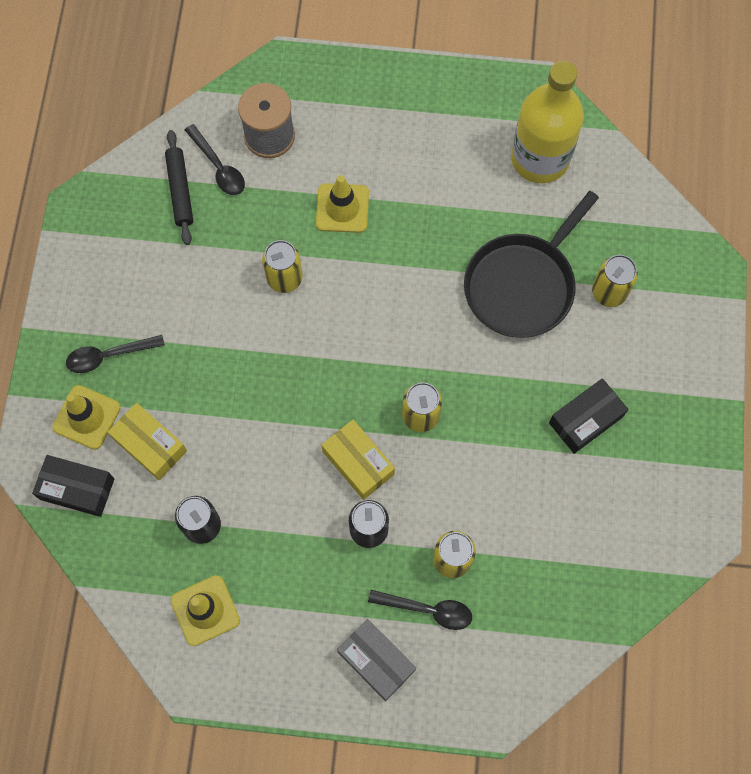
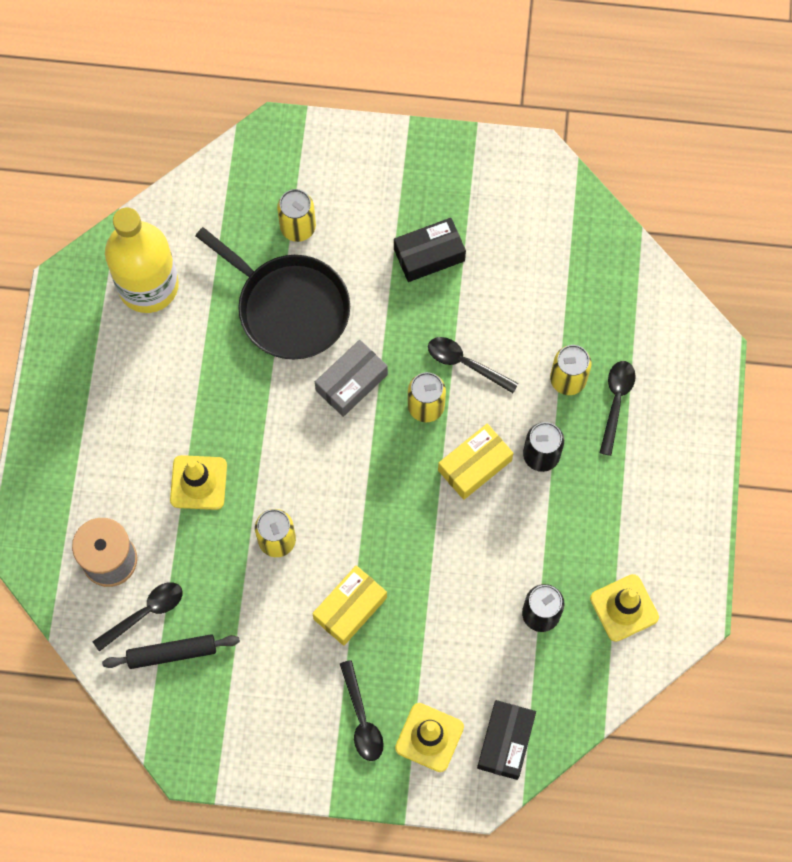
camera: 90 degrees left, 0 degrees up
yellow box [108,403,187,480] -> yellow box moved to [312,565,387,646]
grey box [337,619,416,701] -> grey box moved to [315,340,388,417]
black box [549,378,629,454] -> black box turned 75 degrees counterclockwise [394,218,466,282]
none -> black spoon [428,337,519,393]

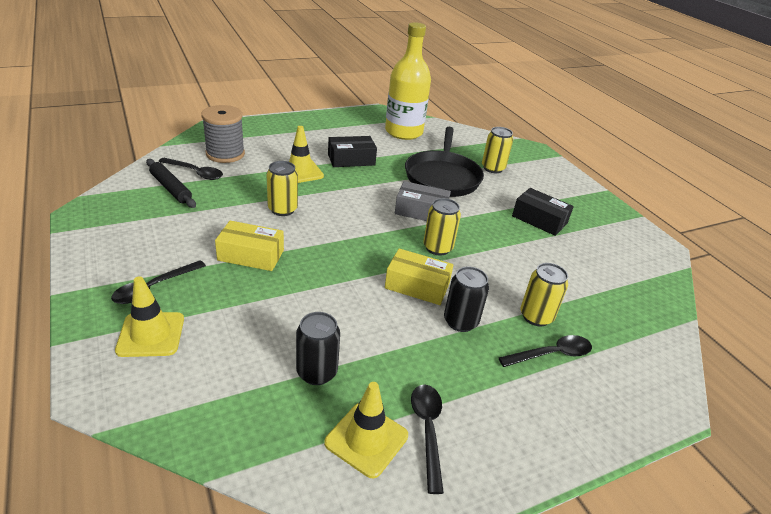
camera: 55 degrees right, 35 degrees down
black spoon [428,337,519,393] -> black spoon moved to [411,385,444,494]
black box [477,700,536,780] -> black box moved to [328,136,377,167]

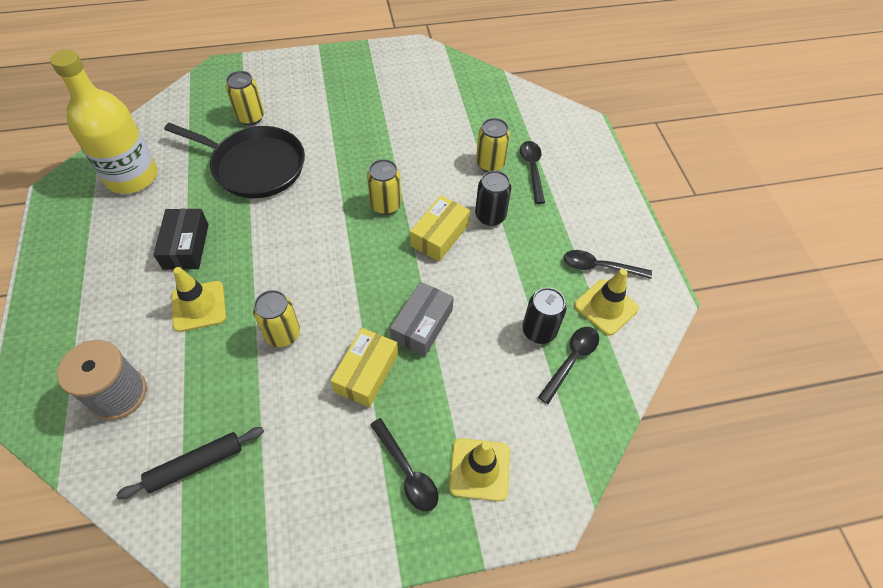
camera: 75 degrees left, 20 degrees up
black spoon [158,158,223,180] -> black spoon moved to [538,327,599,404]
grey box [395,181,451,221] -> grey box moved to [390,282,454,357]
black box [512,188,574,236] -> none

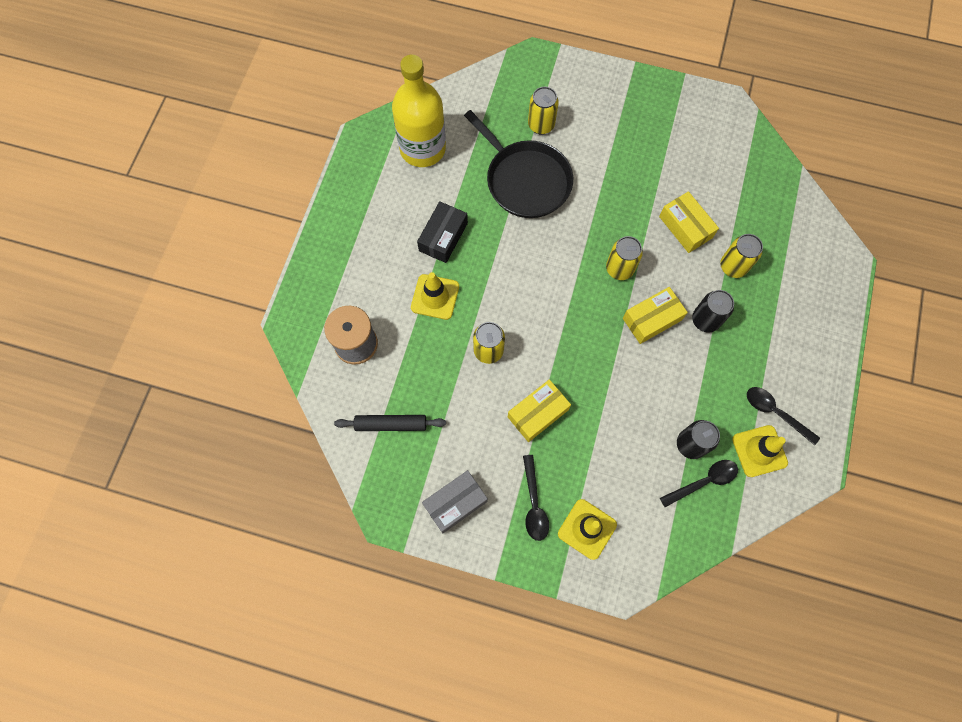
camera: 30 degrees right, 15 degrees up
grey box [390,282,454,357] -> grey box moved to [422,470,488,533]
black spoon [520,141,545,204] -> none
none -> yellow box [659,191,719,253]

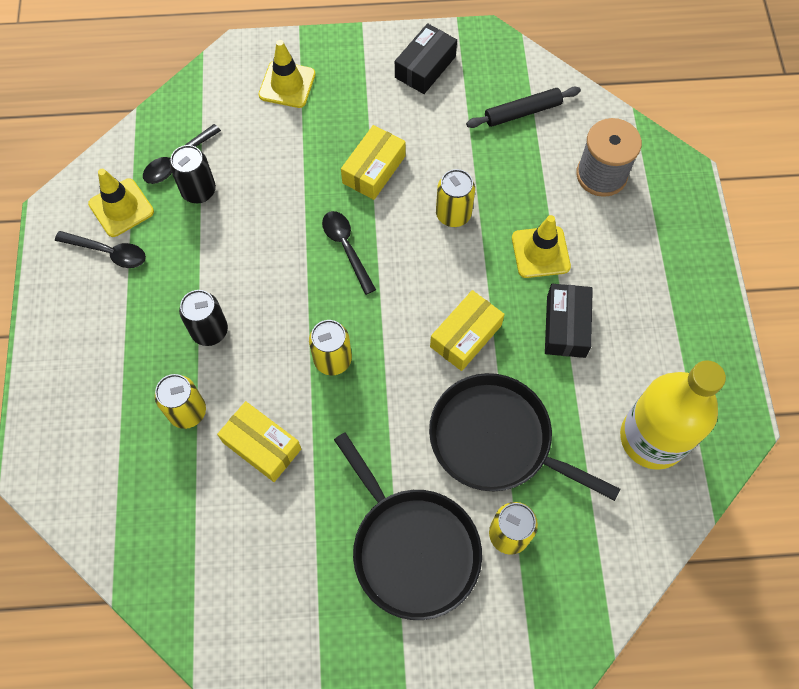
camera: 160 degrees right, 5 degrees down
grey box [422,470,488,533] -> black box [395,23,457,94]
black spoon [523,455,549,541] -> black spoon moved to [322,211,376,295]
yellow box [623,287,688,344] -> yellow box moved to [430,290,505,371]
none -> black pan [334,432,482,620]

